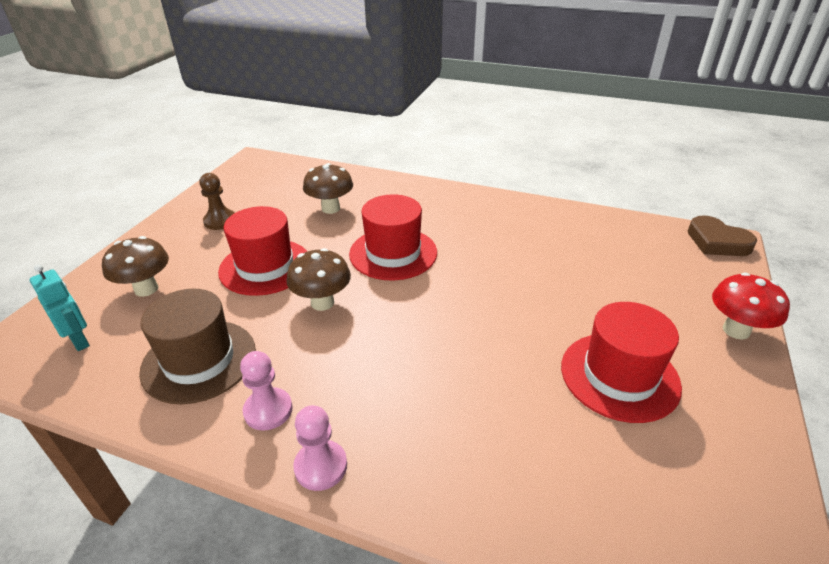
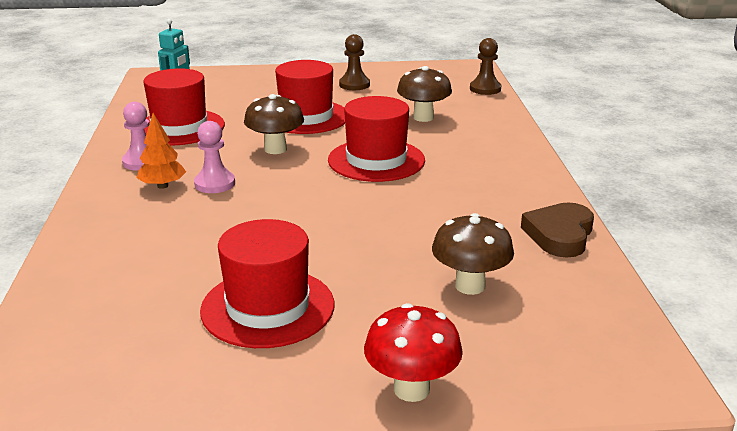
camera: 65 degrees right, 10 degrees down
brown mushroom [102,236,169,297] -> brown mushroom moved to [432,213,514,295]
brown hat [139,289,256,404] -> red hat [143,68,225,146]
pink pawn [293,405,347,491] -> pink pawn moved to [194,121,235,193]
brown heart [688,215,757,256] -> brown heart moved to [521,202,594,258]
none -> orange tree [136,113,186,189]
none -> brown pawn [470,38,501,95]

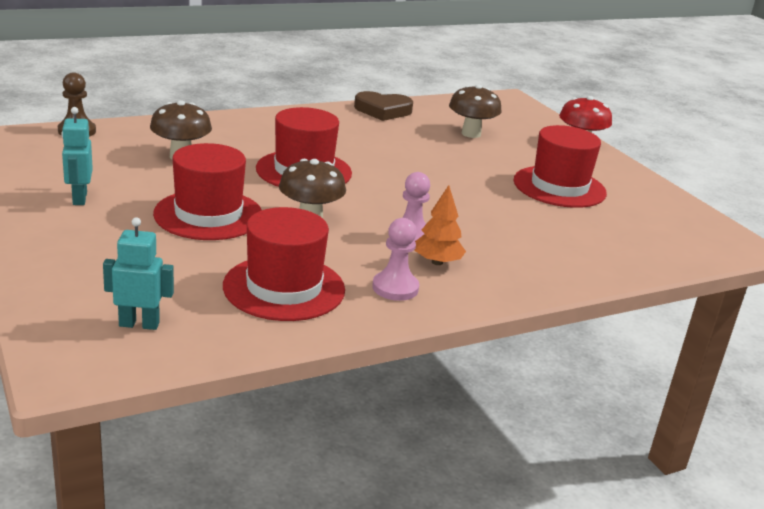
camera: 115 degrees left, 0 degrees up
brown pawn [339,34,370,90] -> turquoise robot [61,107,93,205]

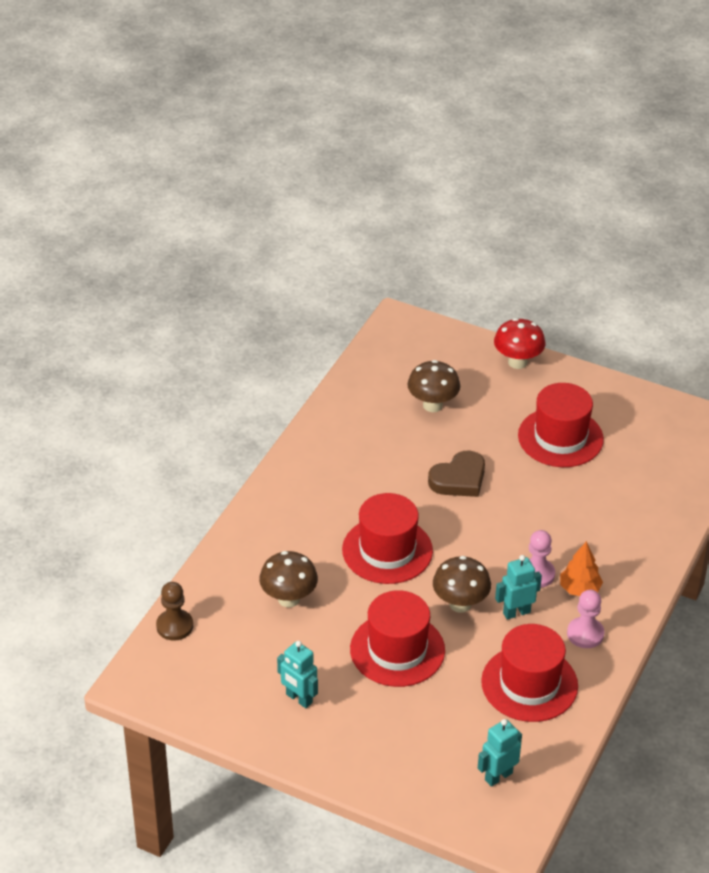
camera: 35 degrees left, 15 degrees up
brown heart [354,91,413,121] -> brown heart moved to [428,451,485,497]
none -> turquoise robot [495,555,542,620]

